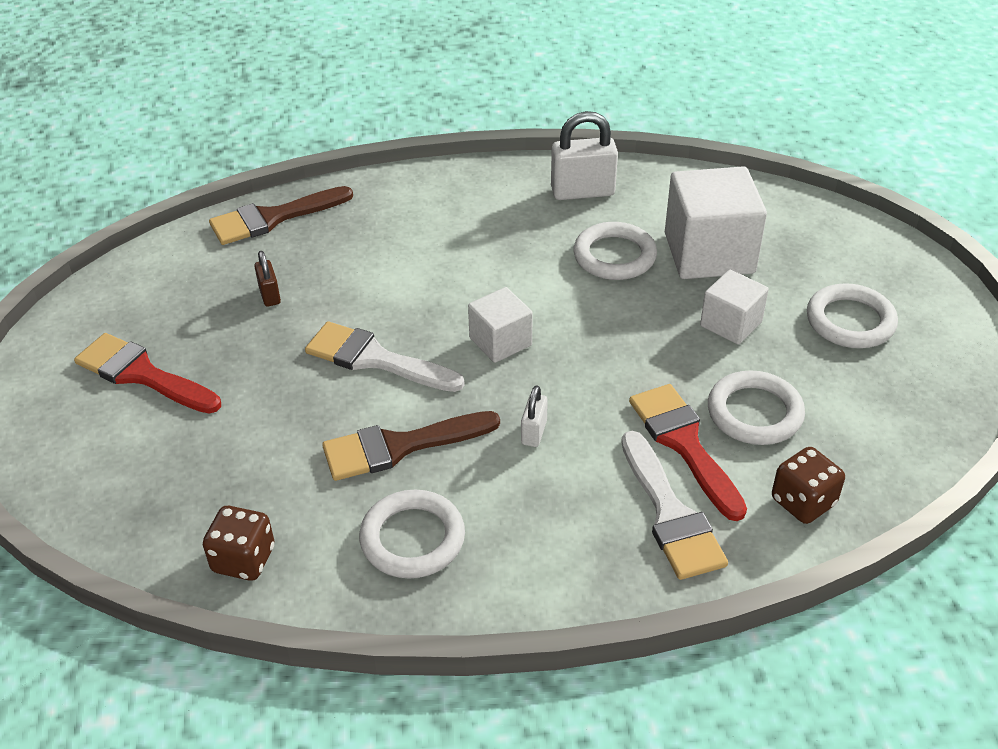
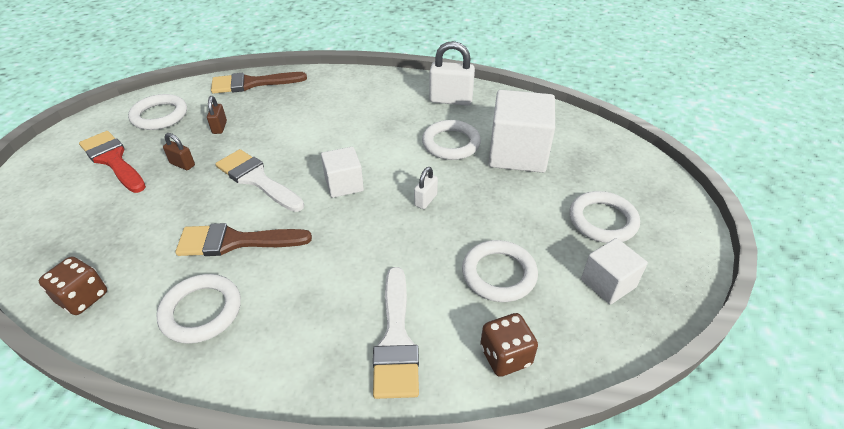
camera: 15 degrees right, 0 degrees up
white padlock [521,385,548,447] -> white padlock moved to [414,167,438,209]
red brush [629,384,747,521] -> none
white cube [700,270,769,345] -> white cube moved to [581,238,648,305]
none -> white ring [128,94,187,130]
none -> brown padlock [163,133,195,170]

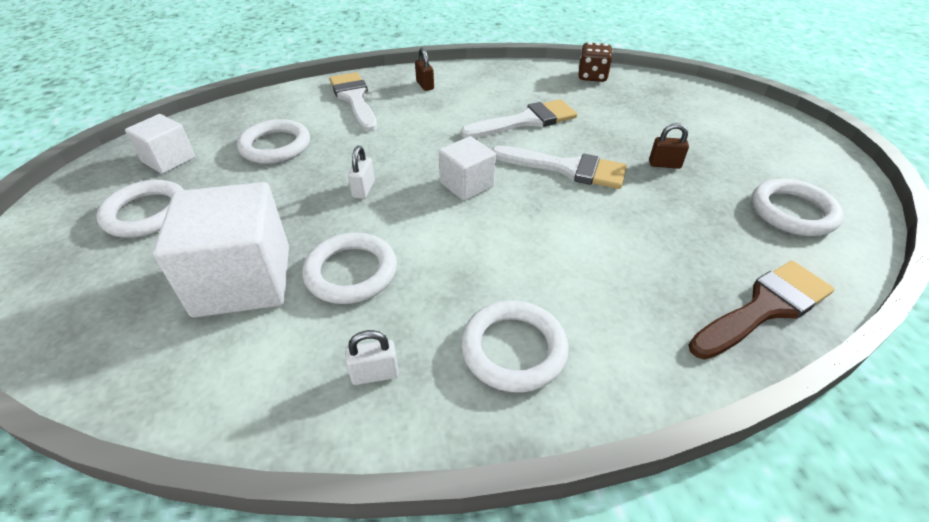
camera: 160 degrees right, 0 degrees up
red brush [79,131,146,193] -> none
white ring [156,274,241,343] -> white ring moved to [461,301,569,393]
brown brush [175,223,312,256] -> white brush [461,99,577,138]
brown padlock [207,96,227,134] -> brown padlock moved to [415,48,434,91]
white padlock [429,41,475,105] -> white padlock [345,330,399,385], size x0.53
brown dice [480,313,538,377] -> none

